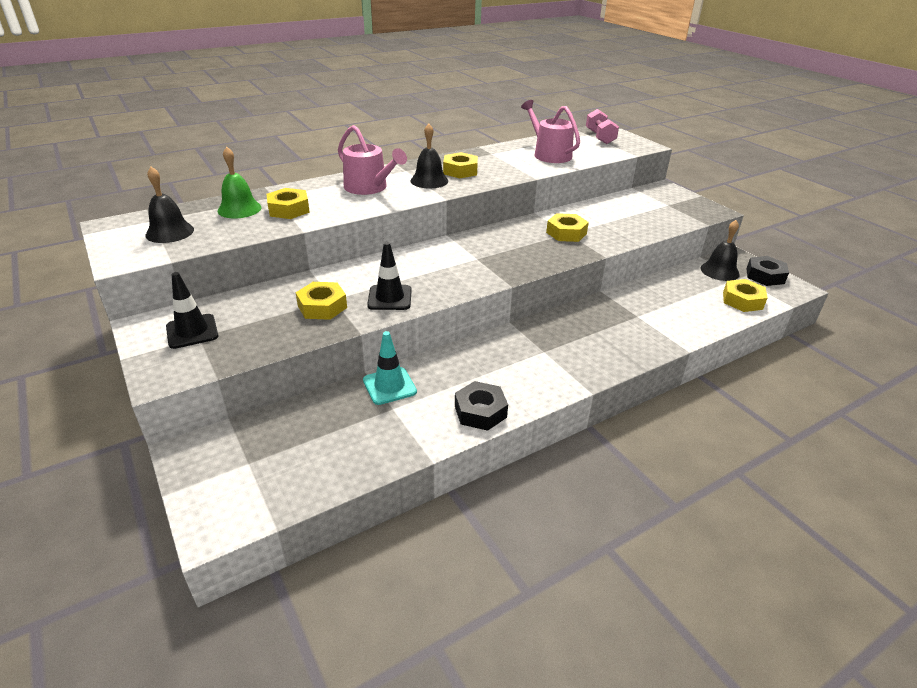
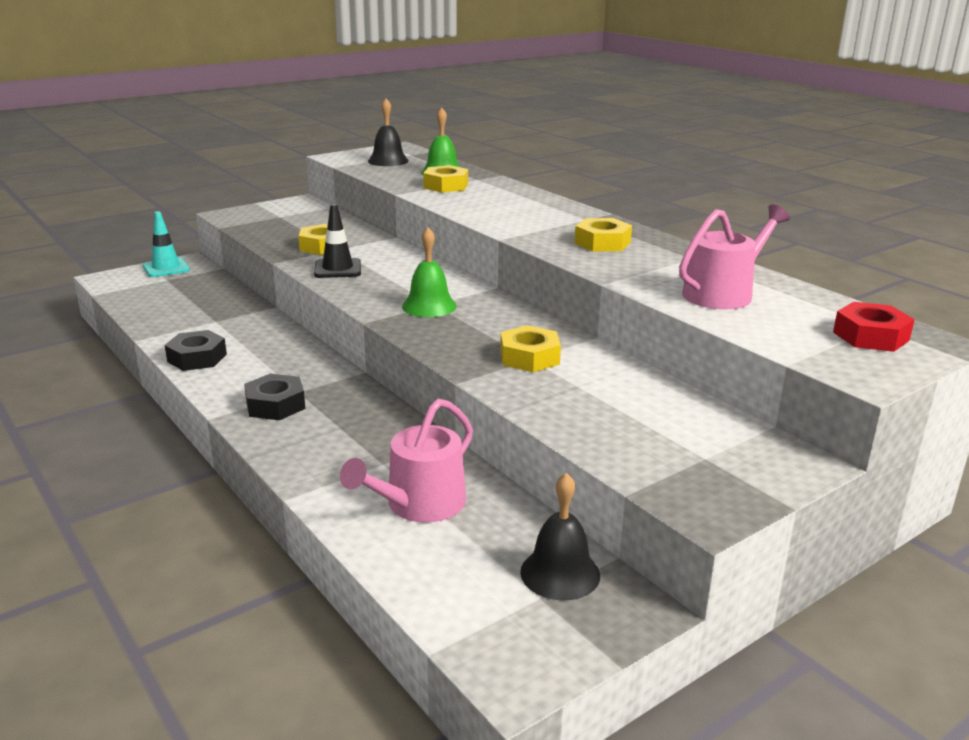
camera: 85 degrees right, 10 degrees down
black traffic cone [166,272,218,349] -> none
pink watering can [338,125,407,195] -> pink watering can moved to [340,399,473,523]
turquoise traffic cone [363,331,417,405] -> turquoise traffic cone moved to [142,211,190,277]
black bell [410,124,448,188] -> none
pink dumbbell [586,109,619,144] -> red nut [833,302,915,352]
yellow nut [723,279,767,312] -> none
black nut [746,256,789,286] -> black nut moved to [244,373,305,420]
none -> green bell [402,227,457,317]

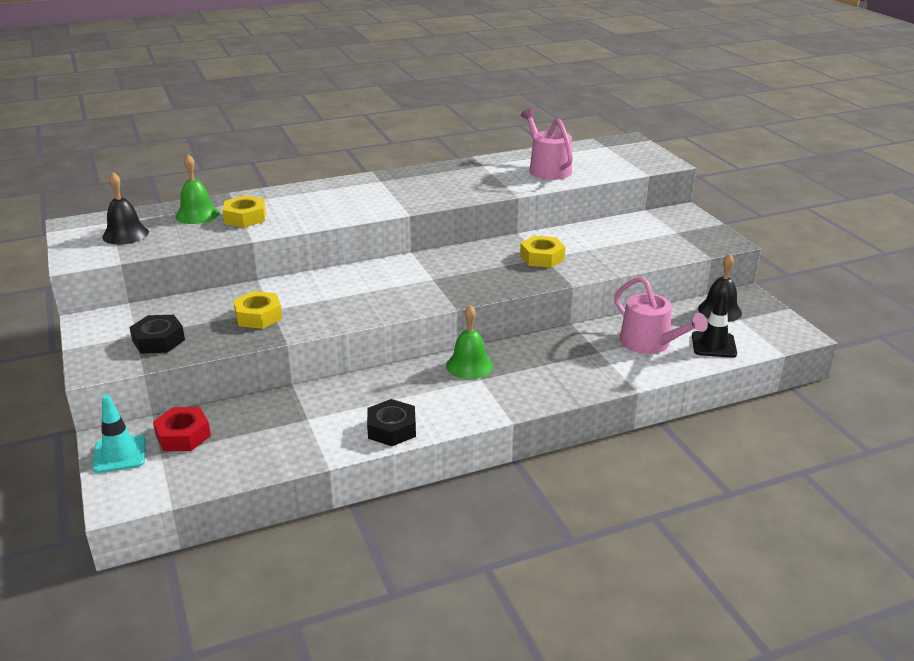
camera: 75 degrees left, 5 degrees up
black nut [244,373,305,420] -> black nut moved to [129,315,185,354]
black traffic cone [314,204,361,278] -> black traffic cone moved to [692,291,737,358]
green bell [402,227,457,317] -> green bell moved to [446,305,493,379]
yellow nut [575,218,632,252] -> none
red nut [833,302,915,352] -> red nut moved to [153,407,211,451]

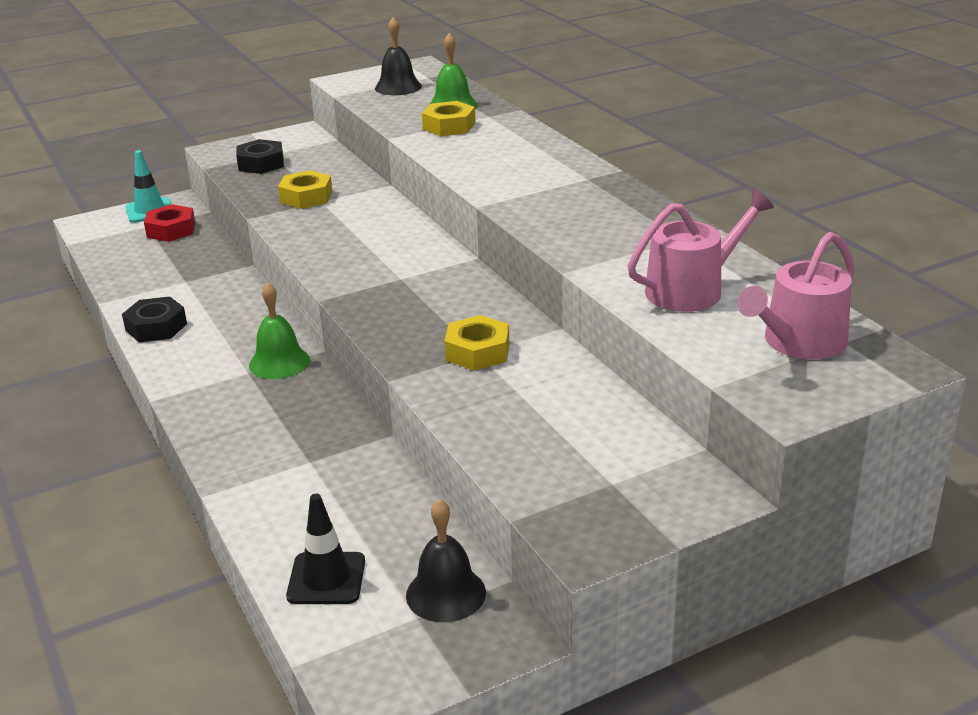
camera: 85 degrees right, 0 degrees up
pink watering can [614,276,708,354] -> pink watering can moved to [737,232,855,360]

